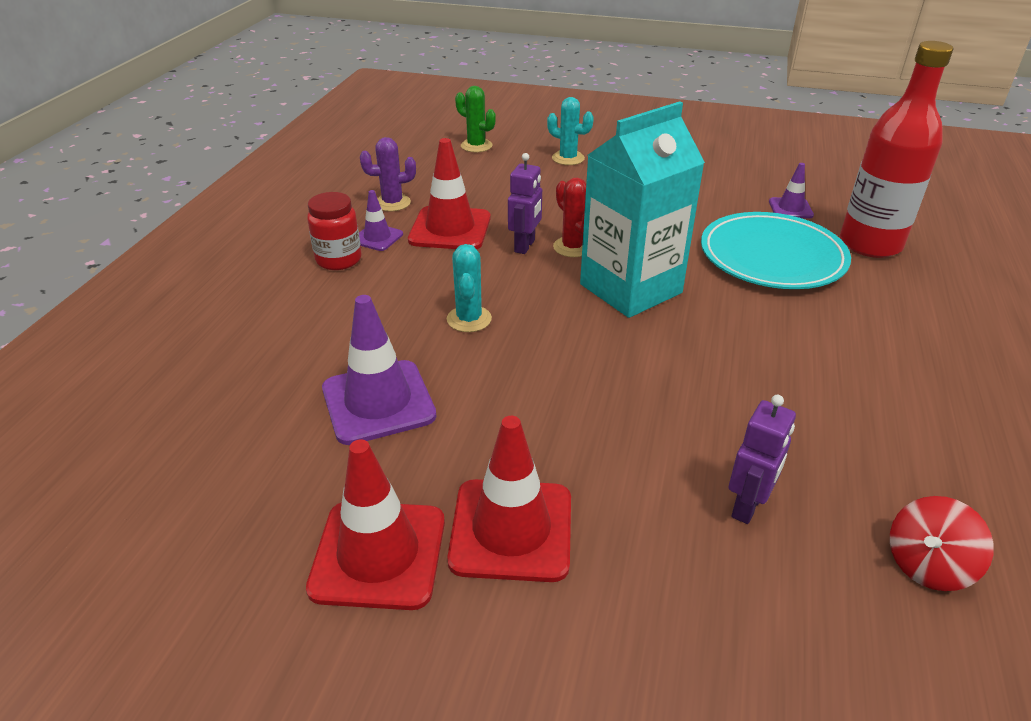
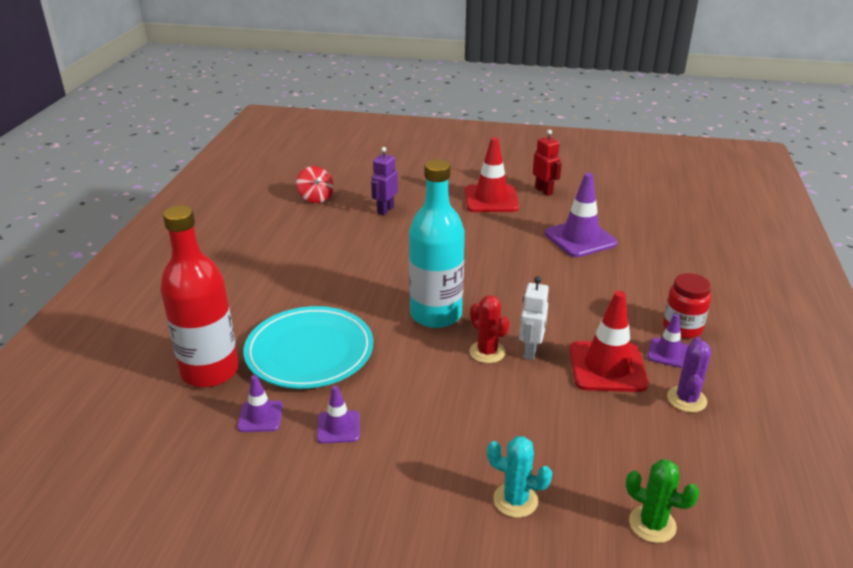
camera: 175 degrees right, 5 degrees down
red traffic cone [306,439,445,610] -> red robot [533,130,562,196]
purple cactus [360,137,416,211] -> purple cactus turned 60 degrees counterclockwise [667,337,712,413]
turquoise cactus [447,244,492,332] -> none
purple robot [508,153,542,254] -> white robot [519,276,549,360]
turquoise carton [580,101,705,318] -> turquoise bottle [409,159,465,328]
red spinning top [890,496,994,591] -> red spinning top turned 105 degrees clockwise [296,166,334,203]
none -> purple traffic cone [317,386,360,444]

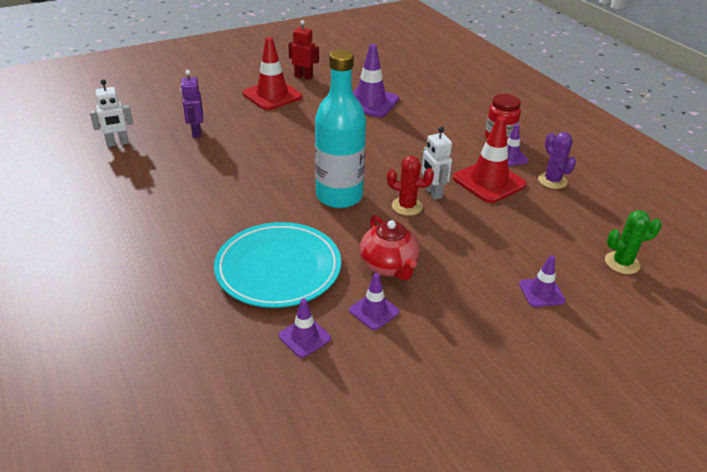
camera: 40 degrees left, 5 degrees up
red bottle [160,205,239,387] -> none
red spinning top [296,166,334,203] -> white robot [90,79,133,147]
turquoise cactus [487,436,552,518] -> purple traffic cone [519,255,566,307]
none -> red teapot [360,215,420,280]

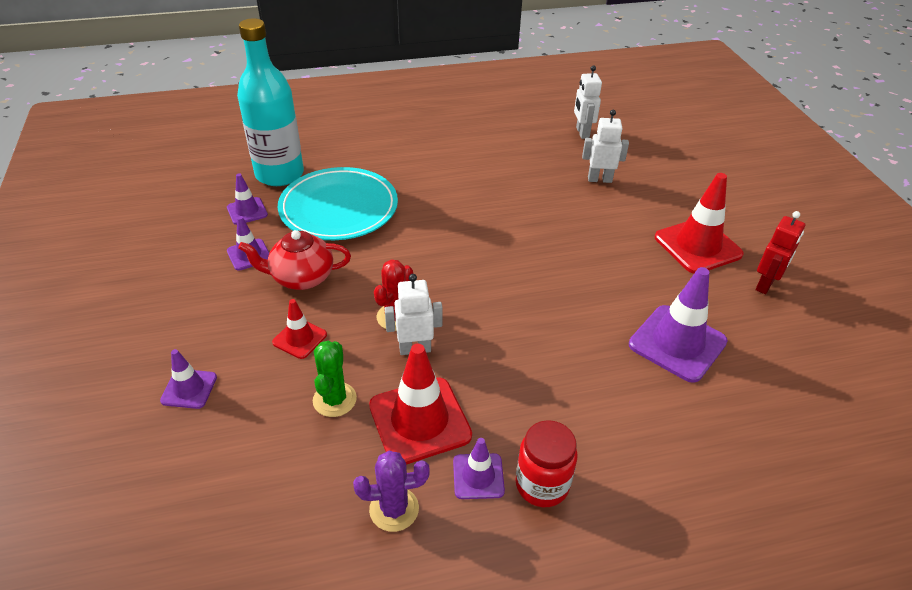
camera: 105 degrees right, 5 degrees up
purple robot [181,70,203,138] -> white robot [582,110,629,183]
turquoise bottle [315,50,366,208] -> turquoise bottle moved to [237,18,304,186]
green cactus [605,210,662,274] -> green cactus moved to [313,341,357,417]
none -> red traffic cone [272,299,327,359]

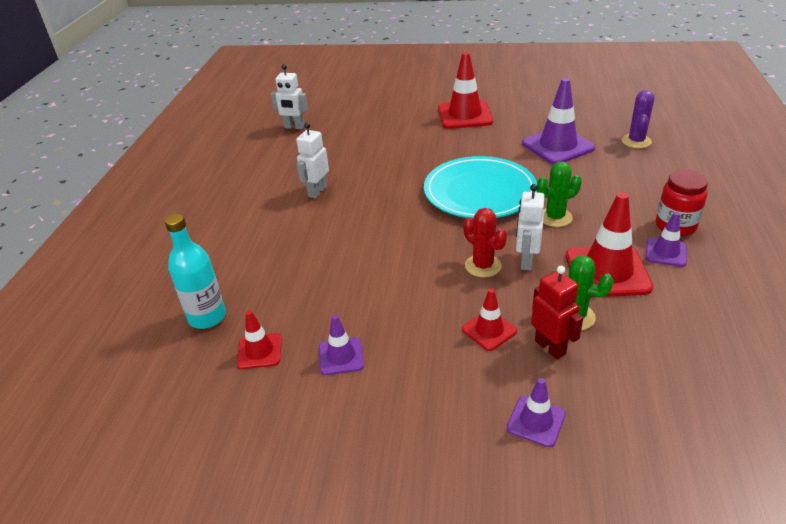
camera: 65 degrees left, 5 degrees down
purple traffic cone [227,173,268,225] -> red traffic cone [237,310,282,369]
turquoise bottle [237,18,304,186] -> turquoise bottle [164,214,226,329], size x0.64
red teapot [238,230,351,290] -> none
turquoise plate [278,167,398,240] -> turquoise plate moved to [424,156,537,219]
purple cactus [353,451,430,532] -> purple cactus moved to [622,90,655,148]
white robot [582,110,629,183] -> white robot moved to [296,122,329,199]
red robot [756,211,805,294] -> red robot moved to [531,266,583,359]
none -> green cactus [537,161,582,227]

